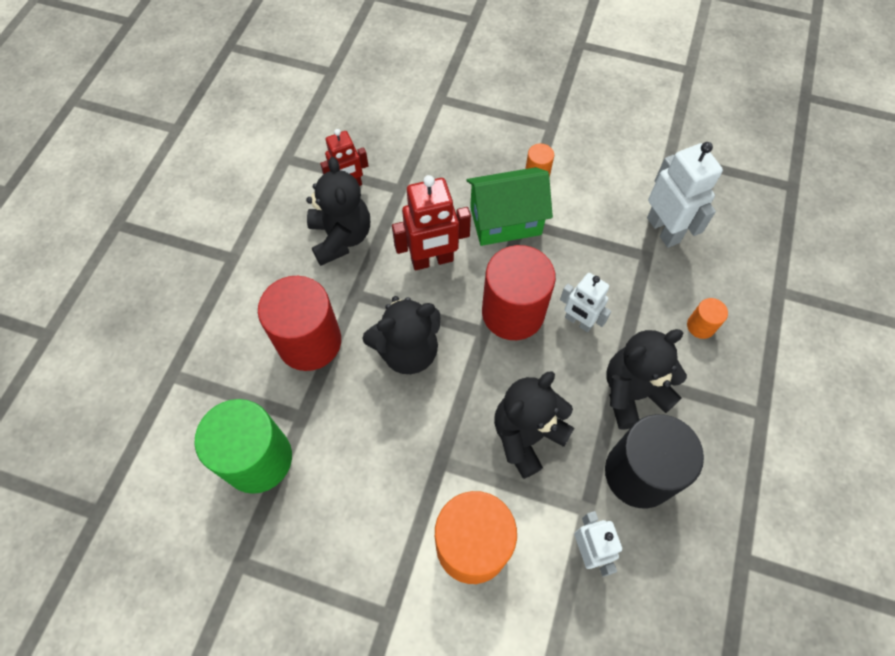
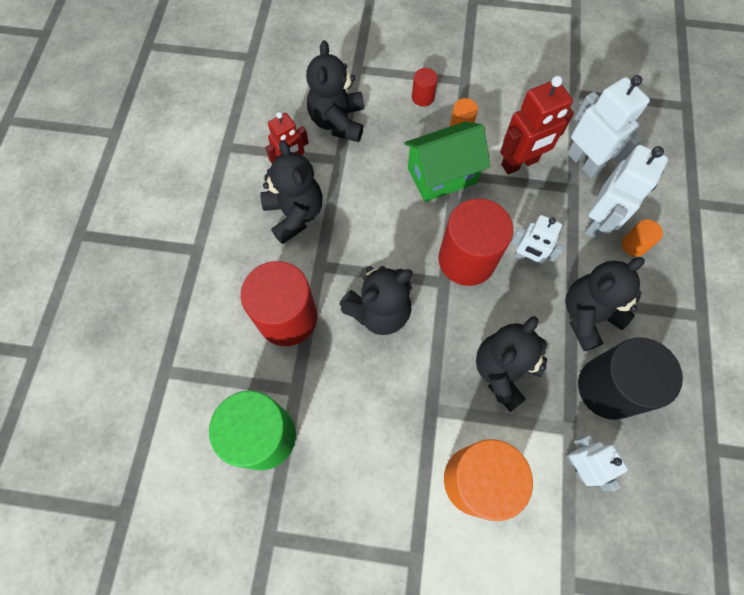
camera: 10 degrees left, 5 degrees up
red robot [392,175,471,270] -> red robot moved to [500,76,574,175]
none -> black teddy bear [306,40,364,142]
none -> red cylinder [412,68,438,107]
none -> white robot [584,145,668,240]

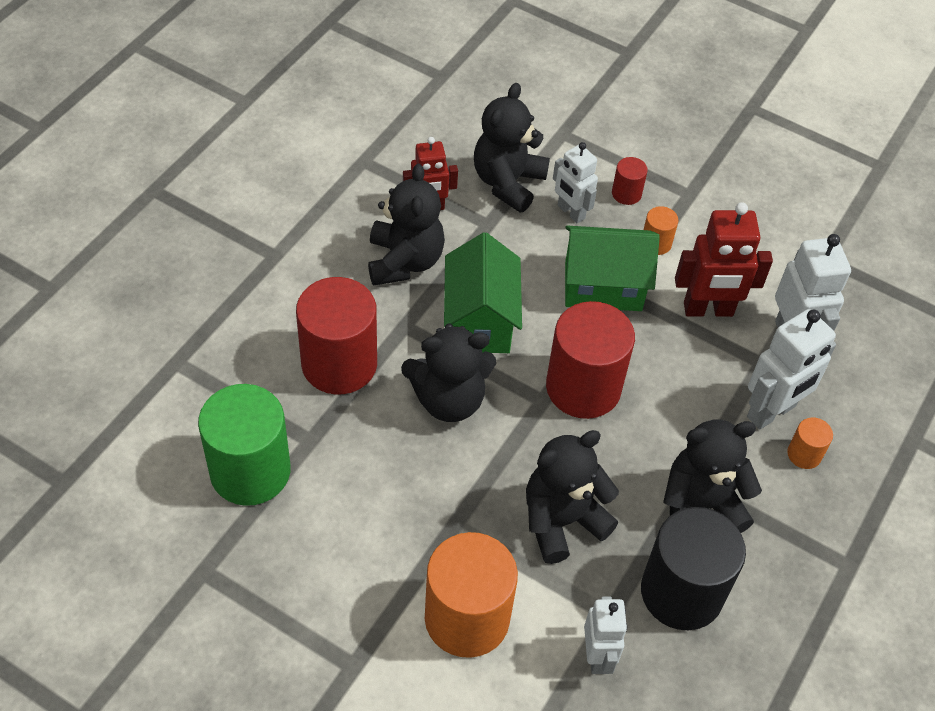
camera: 20 degrees right, 15 degrees down
white robot [511,215,564,267] -> white robot moved to [553,142,598,223]
none -> green house [444,232,522,353]

